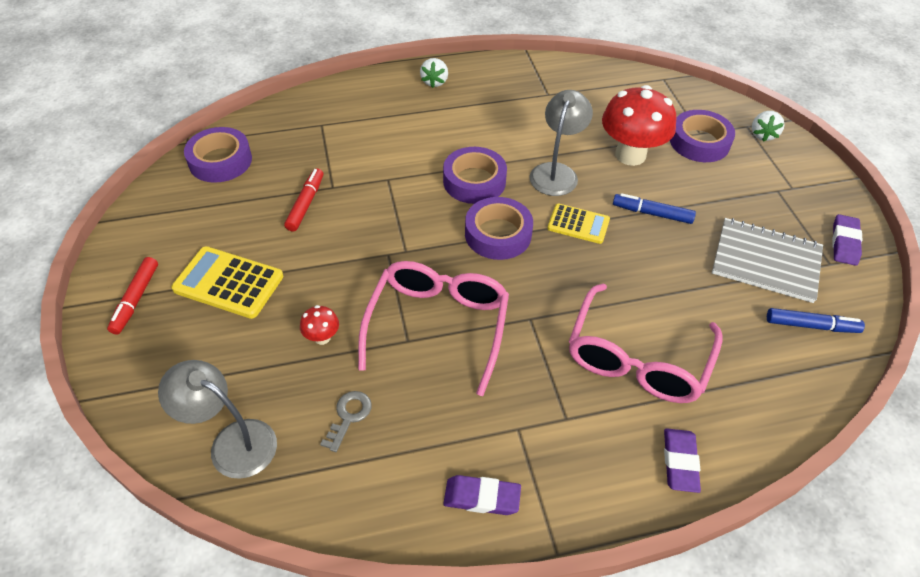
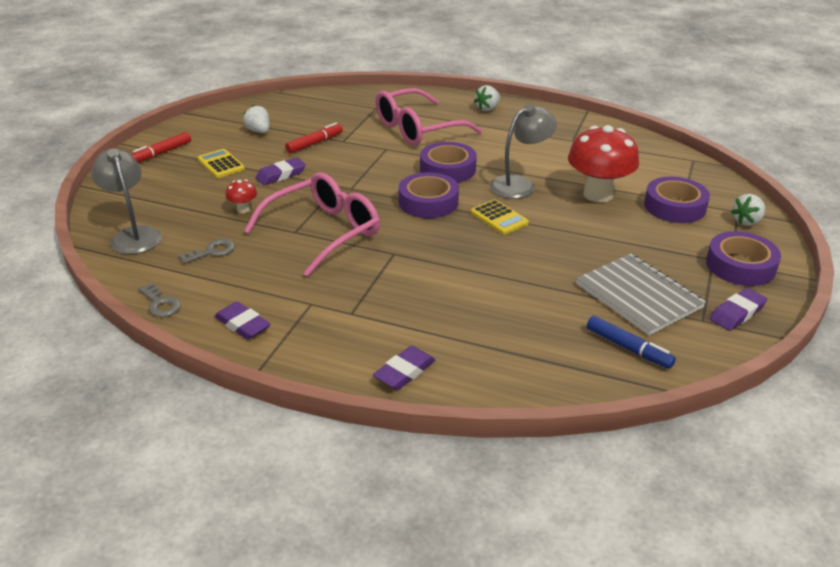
camera: 35 degrees right, 15 degrees down
yellow calculator [171,246,283,319] -> yellow calculator [198,149,245,178], size x0.65
purple tape [184,127,252,183] -> purple tape moved to [706,231,781,286]
pink glasses [569,284,722,403] -> pink glasses moved to [376,88,482,145]
blue marker [613,193,696,224] -> none
none -> grey key [138,283,181,317]
none -> white strawberry [243,105,270,133]
none -> purple eraser [255,158,306,185]

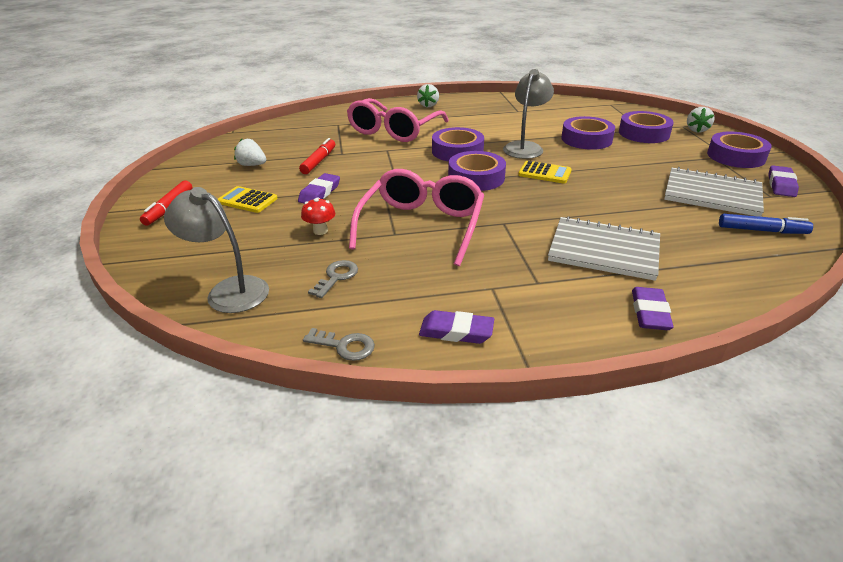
camera: 30 degrees left, 0 degrees up
red mushroom [568,125,639,203] -> purple tape [561,116,615,150]
none -> grey notebook [548,216,660,281]

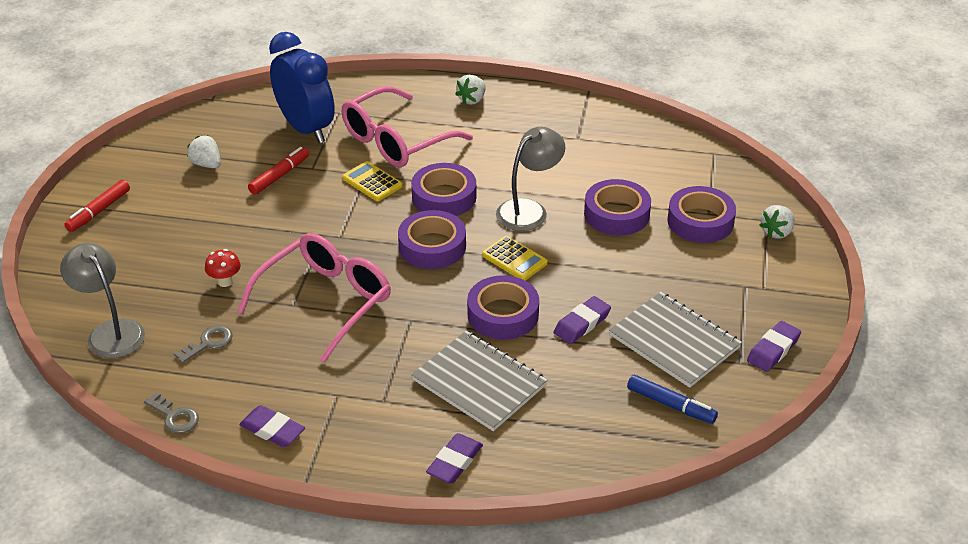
camera: 20 degrees right, 5 degrees up
yellow calculator [218,186,278,213] -> yellow calculator moved to [342,161,403,201]
purple eraser [298,173,340,203] -> purple eraser moved to [553,296,611,344]
purple tape [707,131,772,168] -> purple tape moved to [467,275,539,340]
none -> blue clock [269,32,335,143]

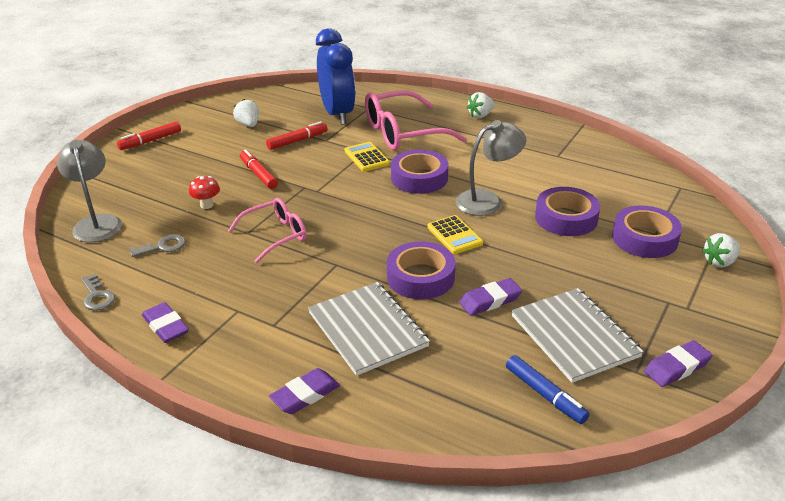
camera: 20 degrees right, 5 degrees down
pink glasses [237,233,391,363] -> pink glasses [228,198,306,263], size x0.62
purple tape [398,210,466,269] -> none
none -> red marker [240,149,278,189]

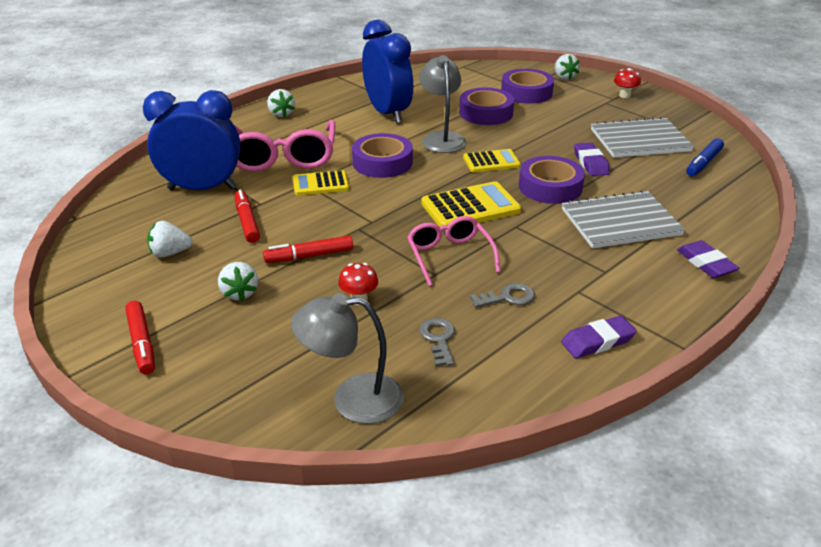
camera: 75 degrees left, 0 degrees up
grey key [81,274,115,311] -> grey key moved to [470,283,535,308]
blue marker [506,355,590,424] -> blue marker turned 150 degrees clockwise [686,138,724,176]
purple eraser [644,340,713,387] -> none
none -> white strawberry [218,262,258,301]
none -> blue clock [362,20,413,124]
none -> yellow calculator [421,181,521,230]
none -> red mushroom [614,68,641,98]

